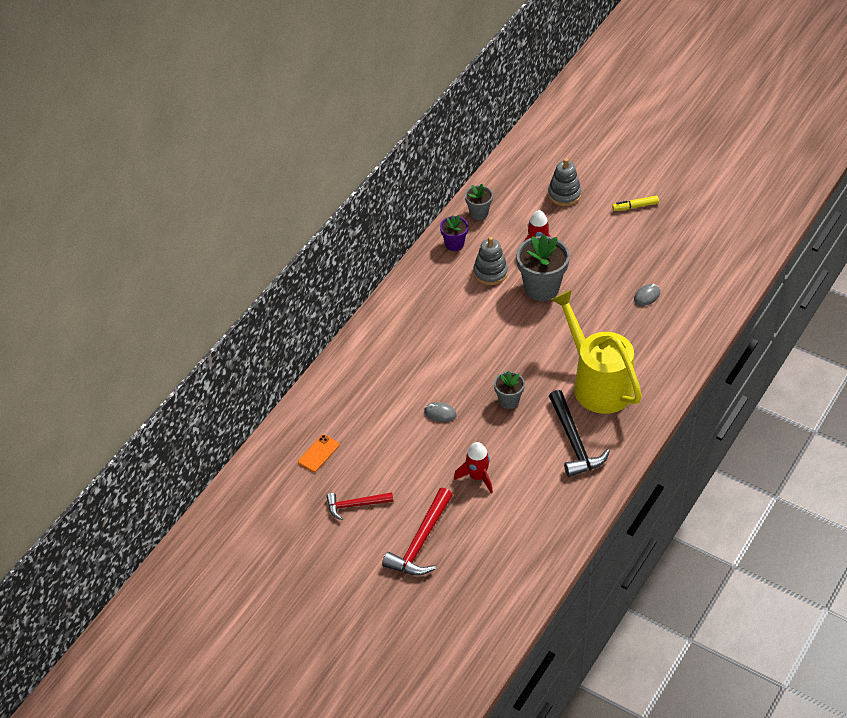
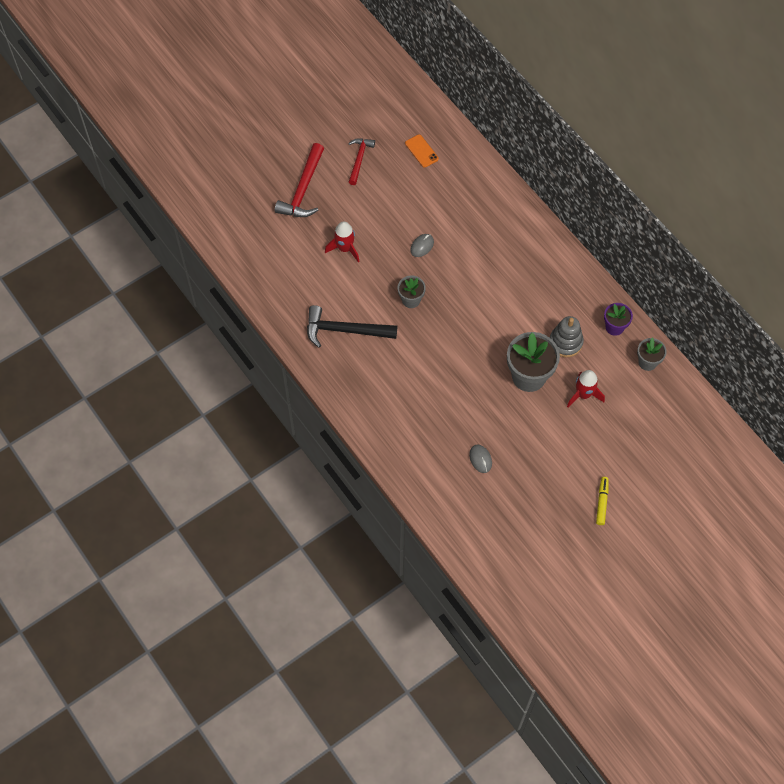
camera: 110 degrees right, 15 degrees up
red hammer [382,488,452,576] -> red hammer turned 120 degrees counterclockwise [275,143,324,217]
grey stacking toy [548,158,581,206] -> none
yellow watering can [551,290,642,414] -> none

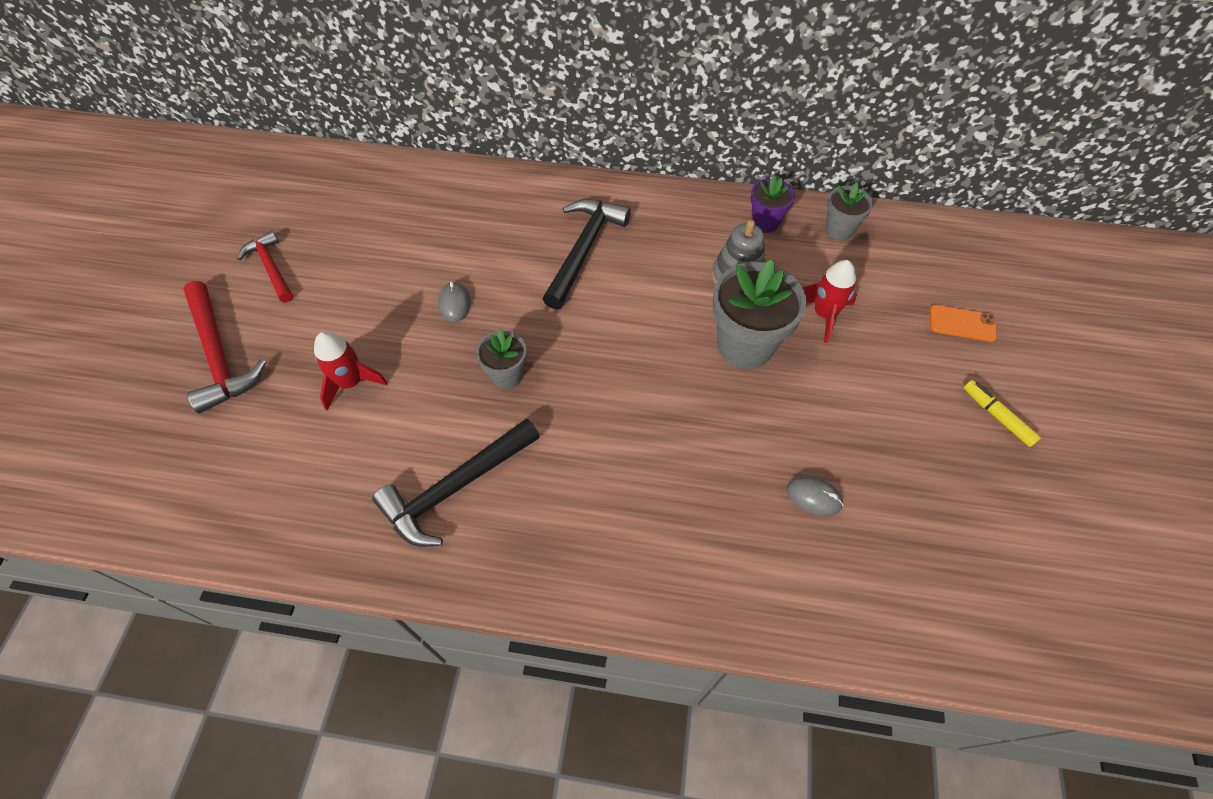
camera: 45 degrees left, 5 degrees down
orange phone [405,134,439,168] -> orange phone moved to [930,305,997,342]
none -> black hammer [543,199,631,309]

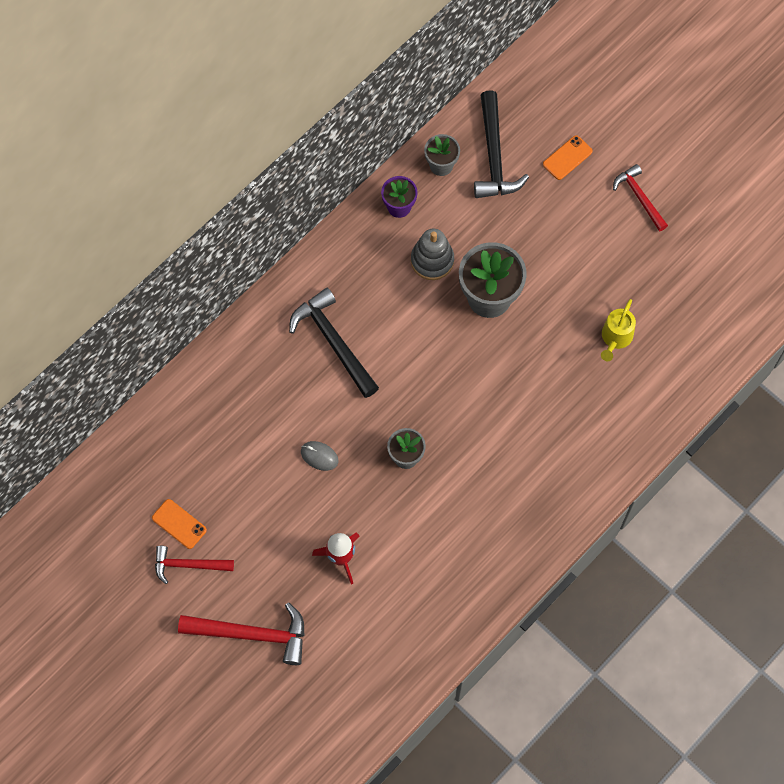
camera: 55 degrees left, 10 degrees up
black hammer [372,418,540,547] -> black hammer moved to [474,90,529,198]
grey mouse [787,476,843,516] -> yellow watering can [601,299,636,361]
red rocket [803,260,857,343] -> none
yellow marker [964,380,1041,447] -> red hammer [613,164,668,231]
none -> orange phone [152,499,207,549]

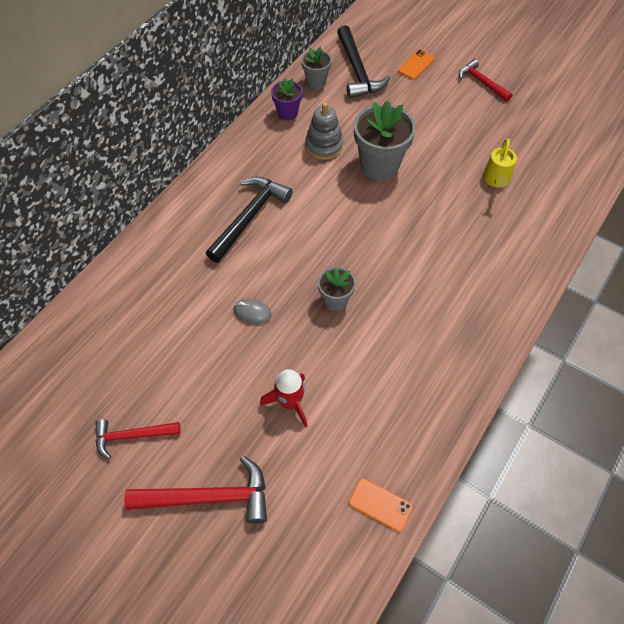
camera: 10 degrees left, 10 degrees down
orange phone [152,499,207,549] -> orange phone moved to [349,478,413,532]
black hammer [289,288,379,398] -> black hammer turned 75 degrees clockwise [206,177,293,263]

